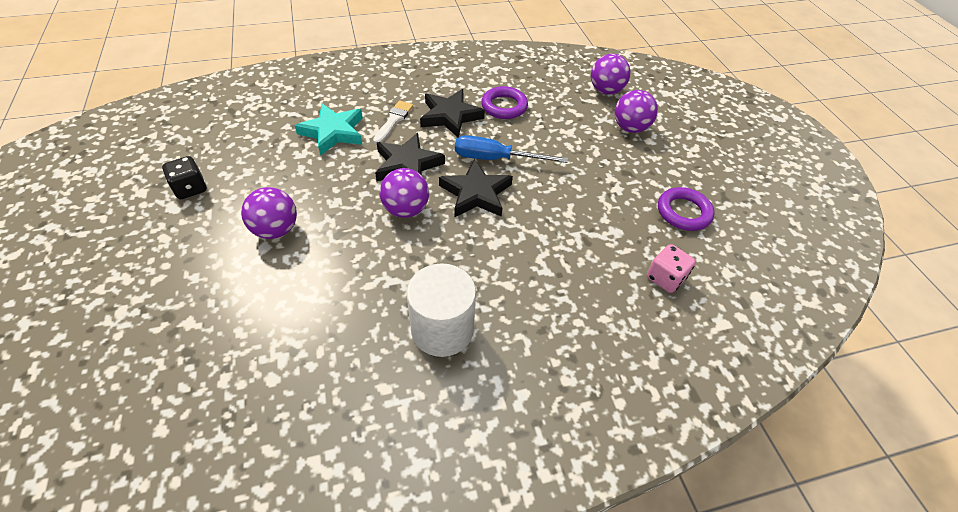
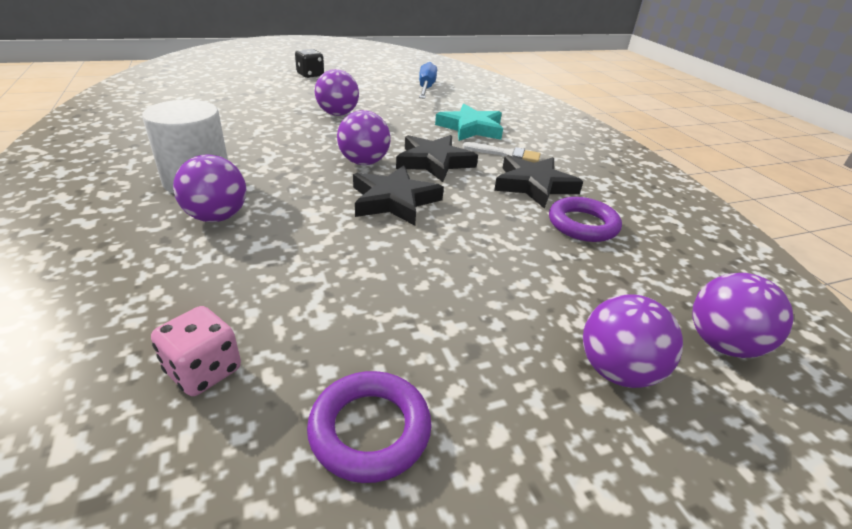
camera: 85 degrees right, 15 degrees down
black dice [162,156,207,199] -> black dice moved to [295,49,324,78]
blue screwdriver [455,135,568,163] -> blue screwdriver moved to [419,62,437,99]
none -> purple ball [173,155,246,222]

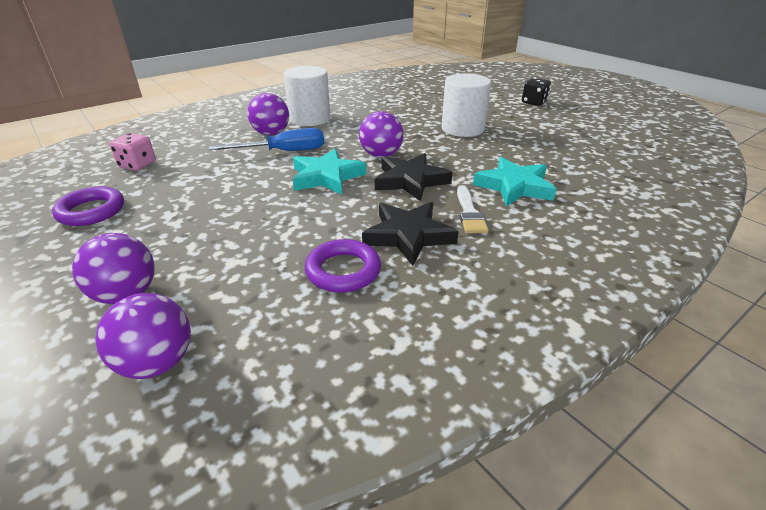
camera: 75 degrees right, 0 degrees up
purple ball [315,69,359,116] -> white cylinder [441,73,491,137]
black star [353,166,444,226] -> turquoise star [293,149,366,195]
blue screwdriver [419,62,437,99] -> blue screwdriver moved to [209,128,324,151]

